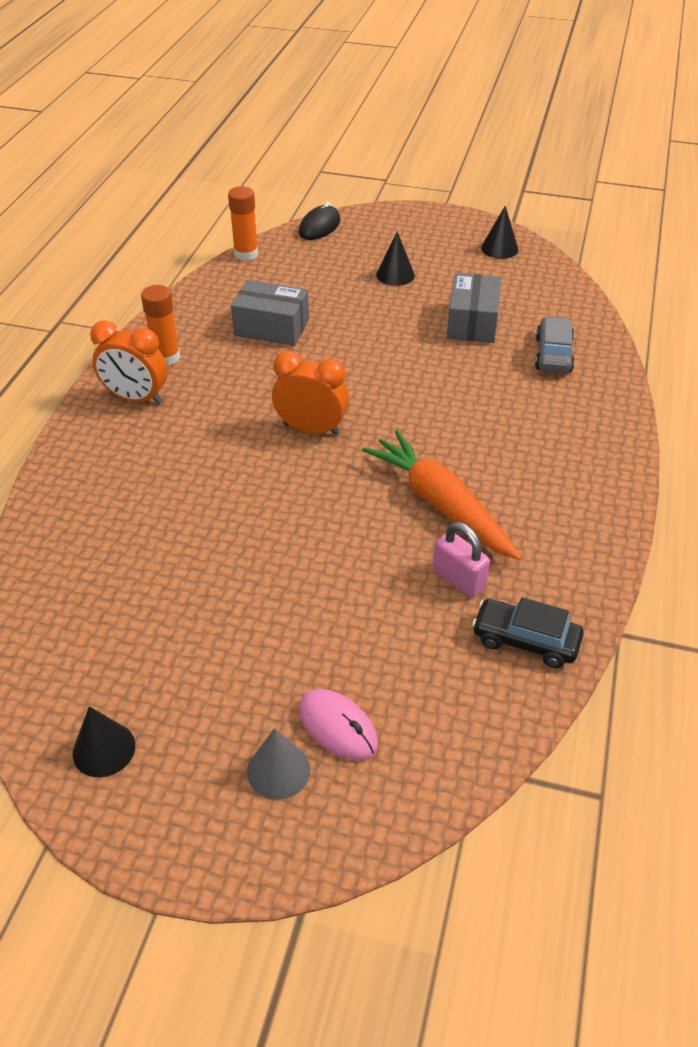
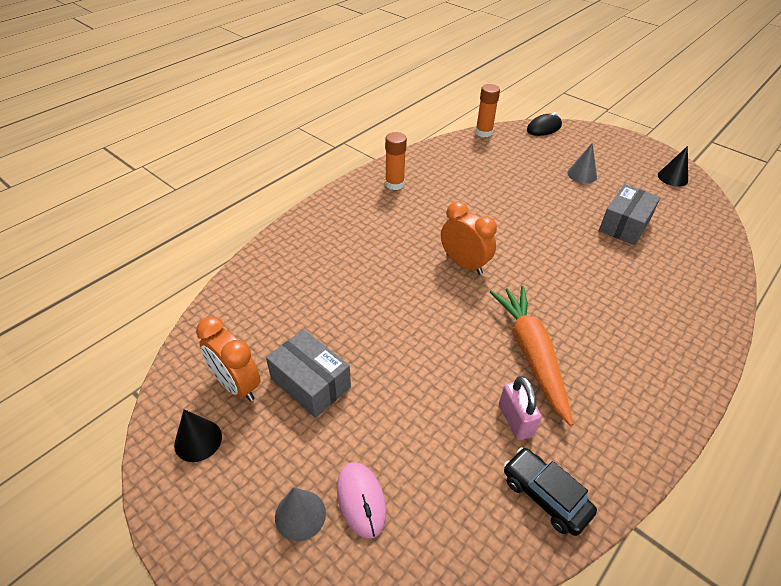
camera: 25 degrees right, 0 degrees up
orange clock [90,321,167,404] -> orange clock moved to [196,317,261,401]
grey box [231,280,309,346] -> grey box moved to [266,329,351,418]
black cone [376,232,415,286] -> grey cone [567,143,597,183]
grey car [535,317,575,373] -> none

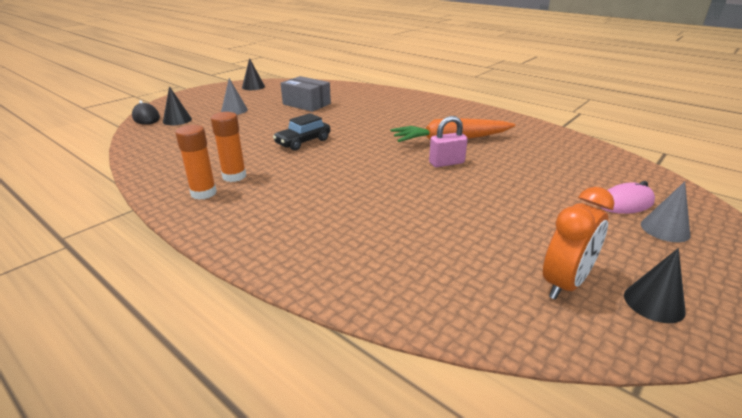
camera: 90 degrees left, 15 degrees down
grey box [266,329,351,418] -> none
orange clock [441,201,497,275] -> none
orange glue stick [475,84,500,137] -> orange glue stick moved to [211,112,246,182]
pink padlock [499,376,541,440] -> pink padlock moved to [429,116,468,167]
black car [504,447,597,536] -> black car moved to [273,113,330,151]
none -> black cone [163,86,192,125]

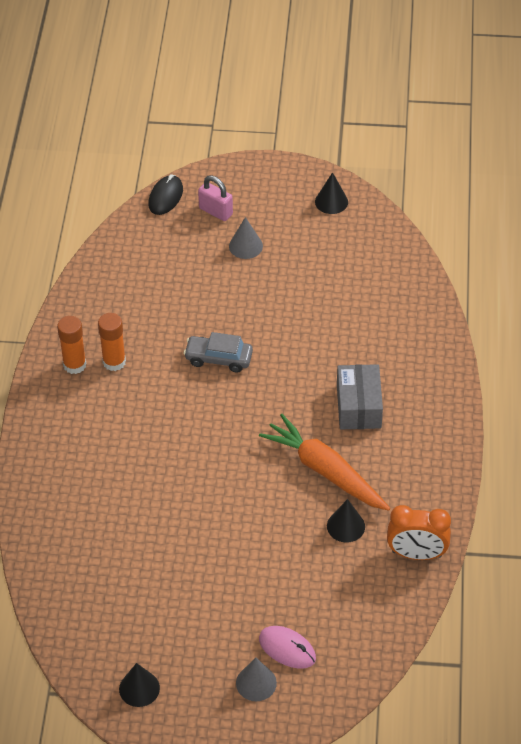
camera: 55 degrees right, 20 degrees up
black cone [163,86,192,125] -> black cone moved to [327,499,365,542]
black car [273,113,330,151] -> grey car [184,332,253,373]
grey box [281,76,331,112] -> grey box moved to [337,364,383,429]
pink padlock [429,116,468,167] -> pink padlock moved to [198,175,233,221]
orange clock [543,187,615,300] -> orange clock moved to [387,505,451,560]

